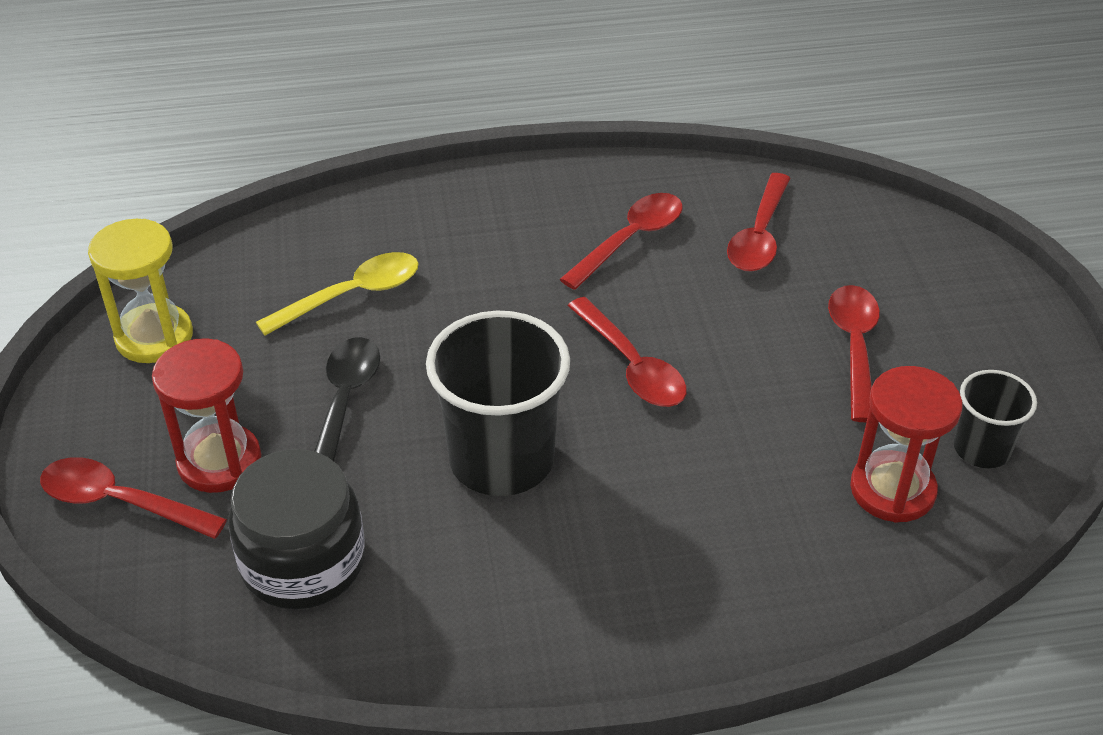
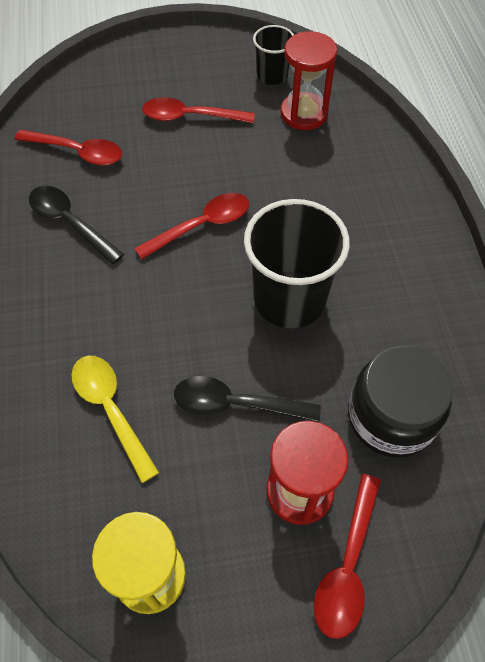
camera: 90 degrees left, 15 degrees up
red spoon [560,193,683,290] -> black spoon [29,186,124,264]

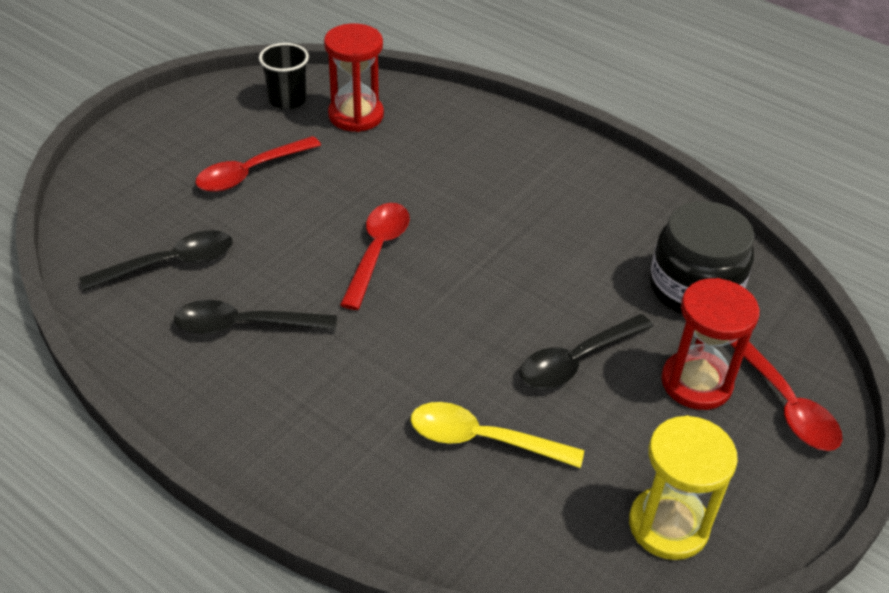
camera: 45 degrees left, 15 degrees down
red spoon [14,130,123,165] -> black spoon [79,230,233,291]
black cup [244,199,350,328] -> none

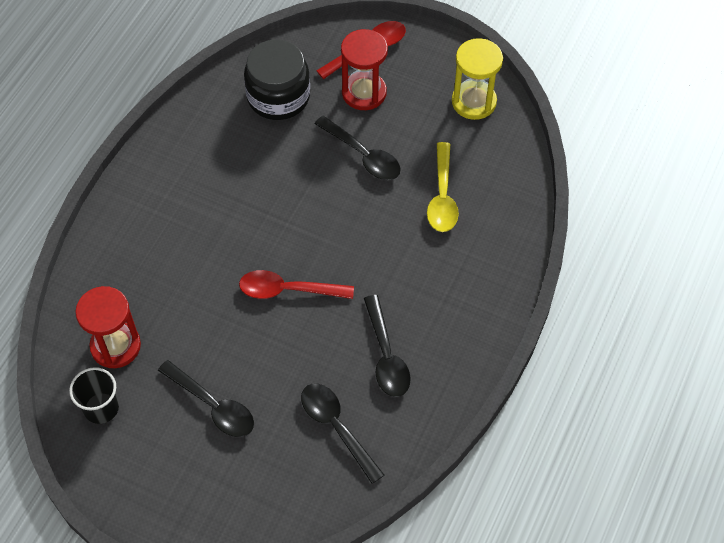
camera: 100 degrees left, 15 degrees up
red spoon [195,136,321,192] -> black spoon [158,360,254,437]

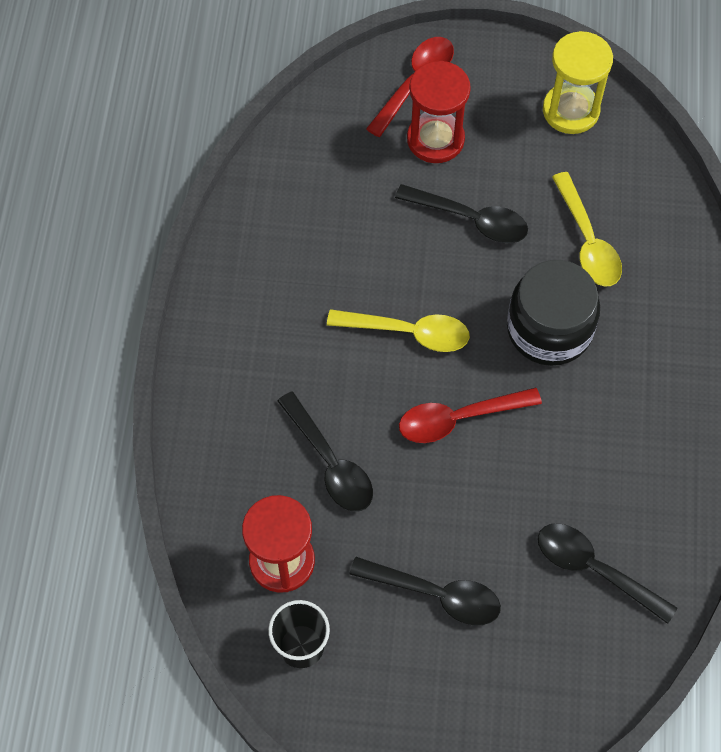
camera: 20 degrees left, 5 degrees up
black jar [244,39,310,120] -> black jar moved to [507,260,600,366]
black spoon [364,295,411,397] -> black spoon moved to [277,392,373,512]
none -> yellow spoon [327,309,470,352]

